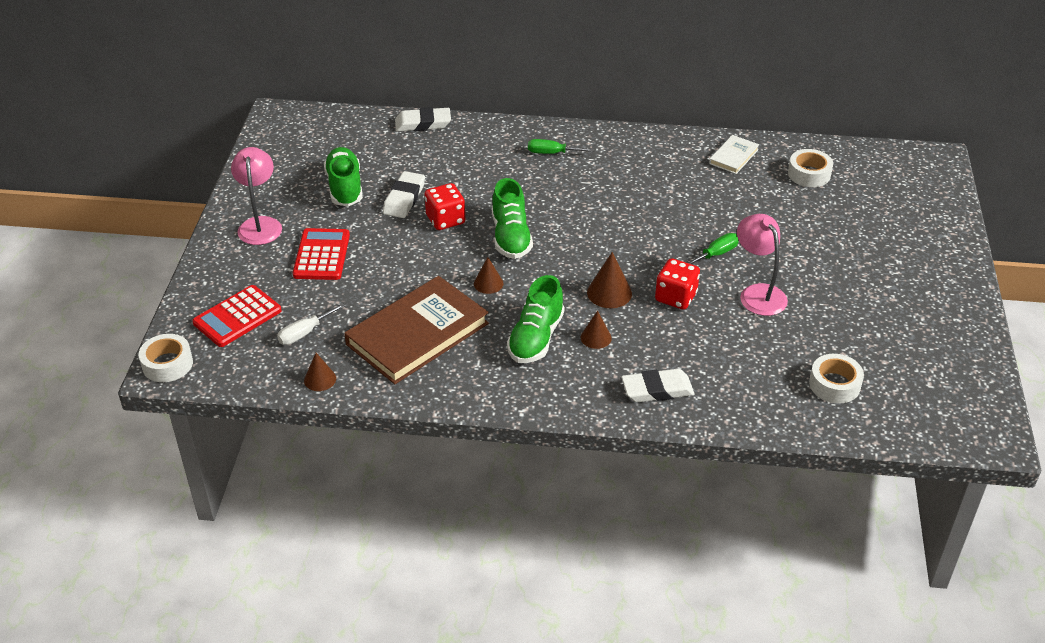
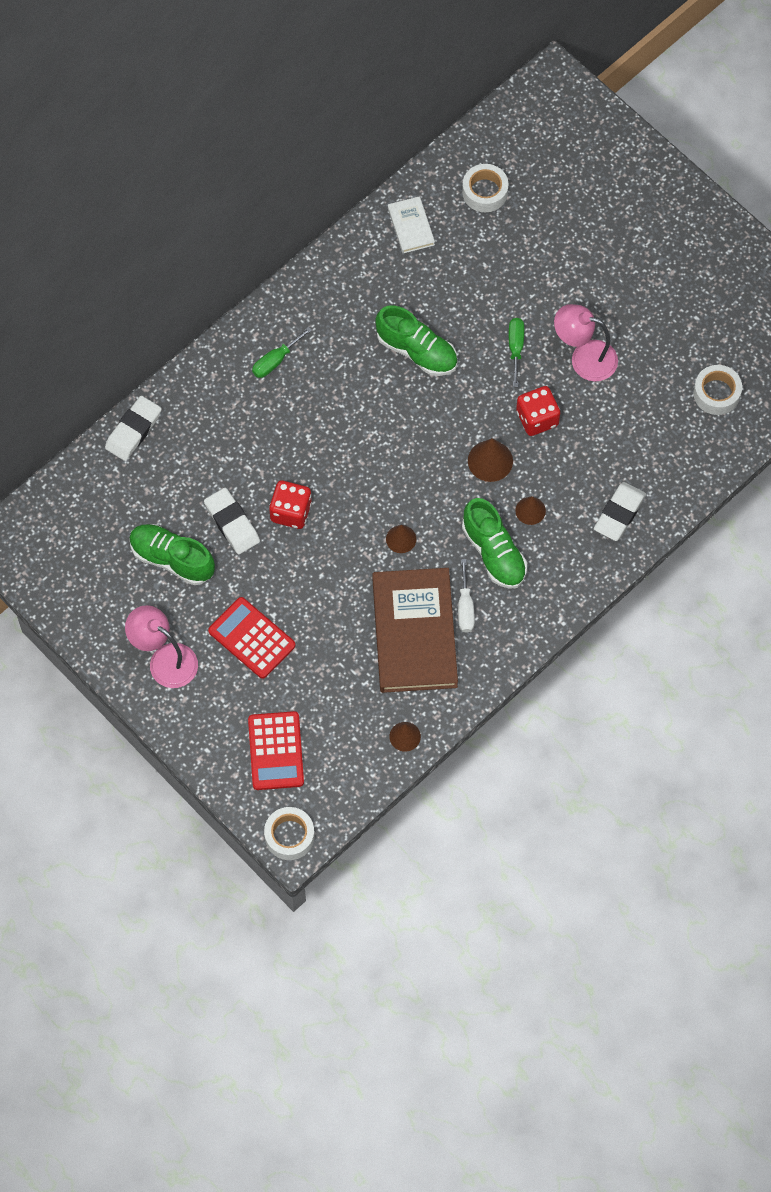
camera: 50 degrees left, 25 degrees up
white screwdriver [277,303,345,345] -> white screwdriver moved to [458,559,475,633]
green shoe [492,178,533,259] -> green shoe moved to [375,305,458,376]

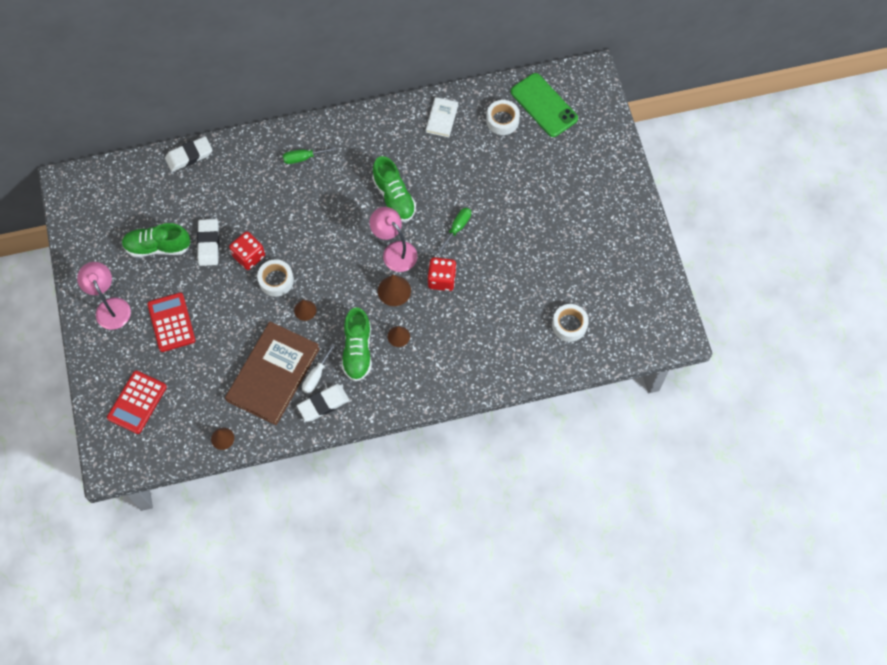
camera: 30 degrees right, 0 degrees up
green shoe [129,524,215,585] -> green shoe turned 60 degrees counterclockwise [122,223,191,257]
white tape [264,807,315,860] -> white tape moved to [257,259,294,297]
pink lamp [554,304,618,381] -> pink lamp moved to [369,207,417,272]
white eraser [594,482,646,541] -> white eraser moved to [297,385,350,422]
none -> green phone [511,73,578,137]

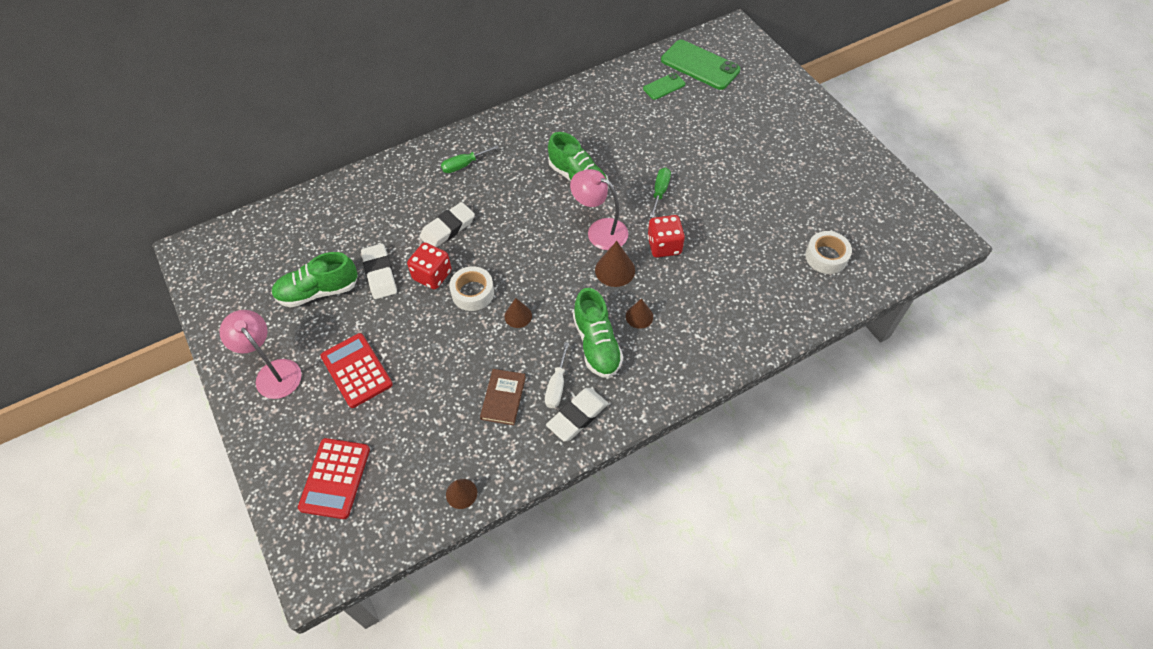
camera: 15 degrees left, 10 degrees down
white eraser [165,136,212,172] -> white eraser moved to [419,202,475,247]
brown book [225,322,320,425] -> brown book [480,369,526,425], size x0.46
white book [426,97,458,137] -> none
white tape [486,100,520,135] -> green phone [643,73,685,100]

